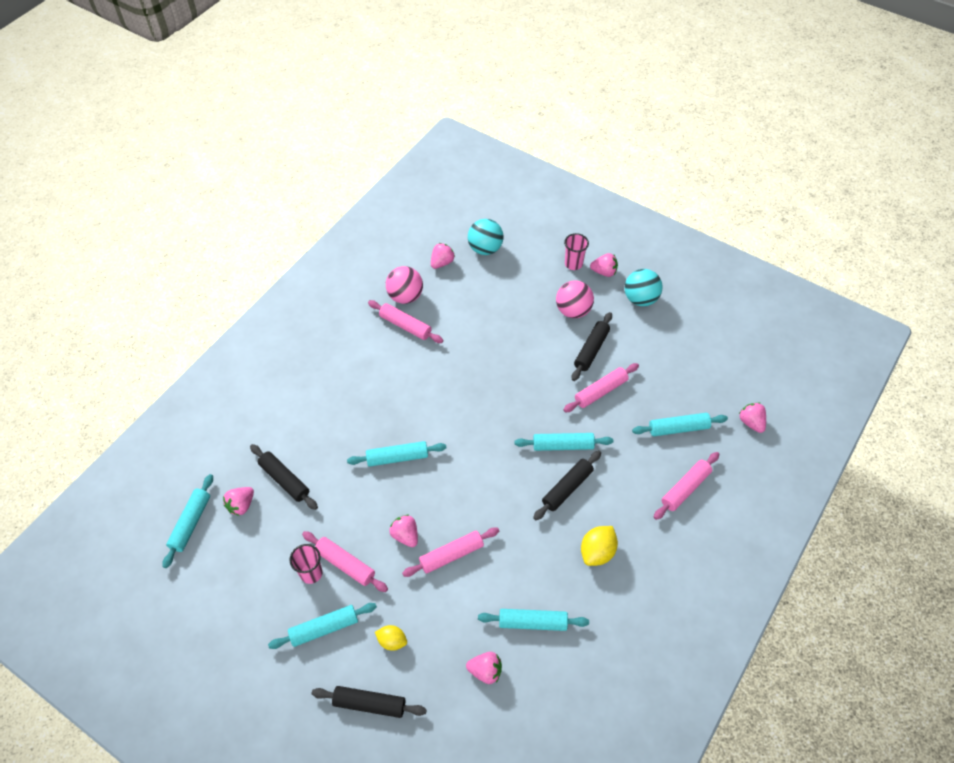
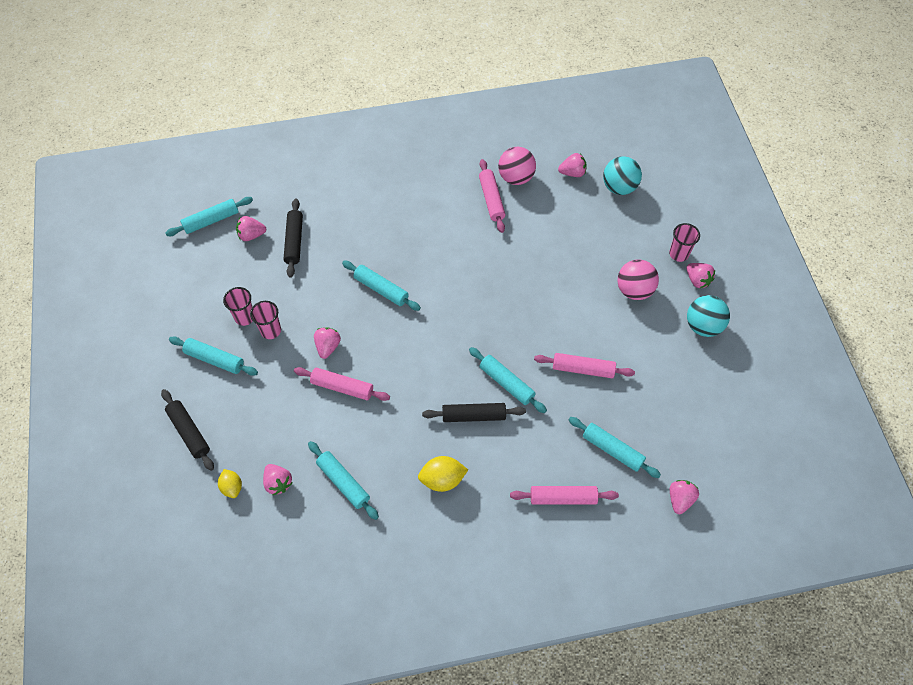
camera: 45 degrees right, 5 degrees up
pink rolling pin [302,531,388,592] -> pink cup [250,301,281,339]
yellow lemon [375,625,407,651] -> yellow lemon moved to [218,469,242,498]
black rolling pin [572,312,612,381] -> none

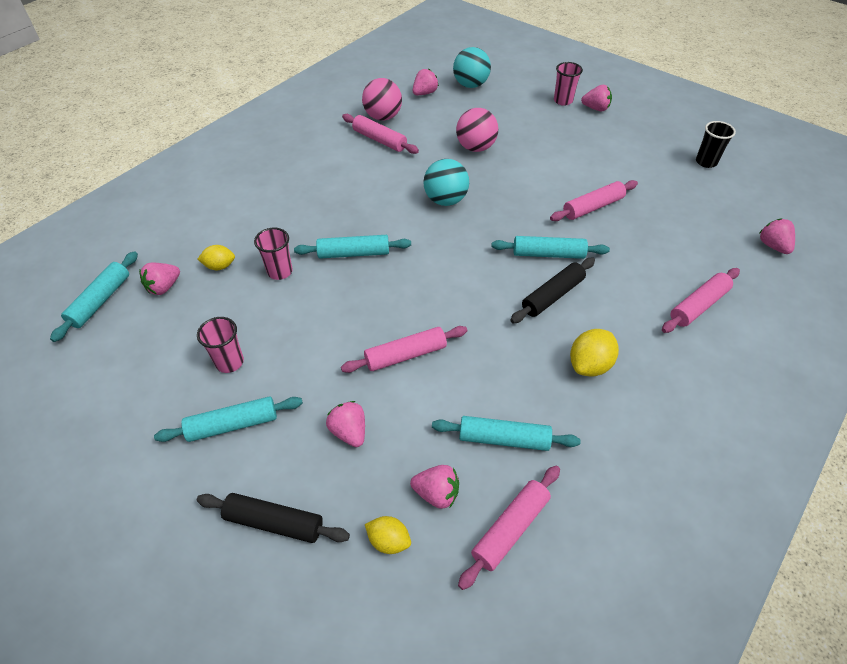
camera: 40 degrees left, 10 degrees down
pink cup [250,301,281,339] -> pink cup moved to [254,228,293,280]
black rolling pin [284,199,303,278] -> yellow lemon [198,245,235,270]
pink strawberry [314,327,341,359] -> pink strawberry moved to [326,401,365,447]
turquoise rolling pin [569,417,661,478] -> none
pink ball [618,259,659,300] -> pink ball moved to [456,108,498,152]
turquoise ball [687,295,730,337] -> turquoise ball moved to [423,159,469,206]
none -> pink rolling pin [458,466,560,590]
none -> black cup [696,121,736,168]

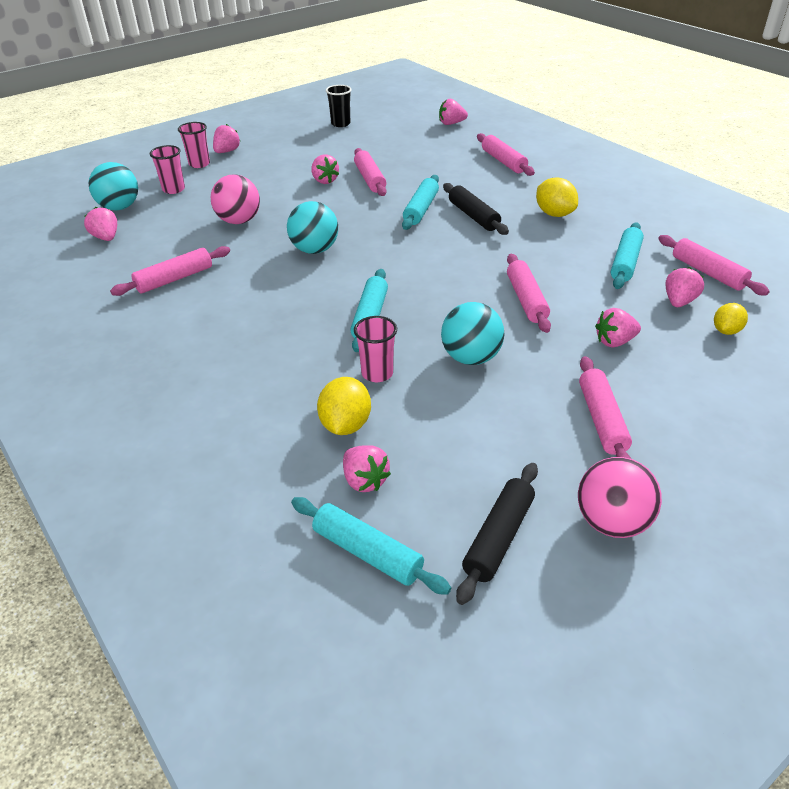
camera: 75 degrees left, 10 degrees down
turquoise rolling pin [154,396,303,442] -> pink rolling pin [579,356,632,459]
pink cup [197,317,244,373] -> pink cup moved to [150,145,185,194]
black rolling pin [197,493,350,543] -> black rolling pin moved to [456,463,538,605]
yellow lemon [198,245,235,270] -> yellow lemon [317,377,371,435], size x1.52
pink ball [362,78,402,121] -> pink ball moved to [578,457,662,538]
none -> pink strawberry [311,154,339,184]
none -> turquoise ball [441,302,504,365]

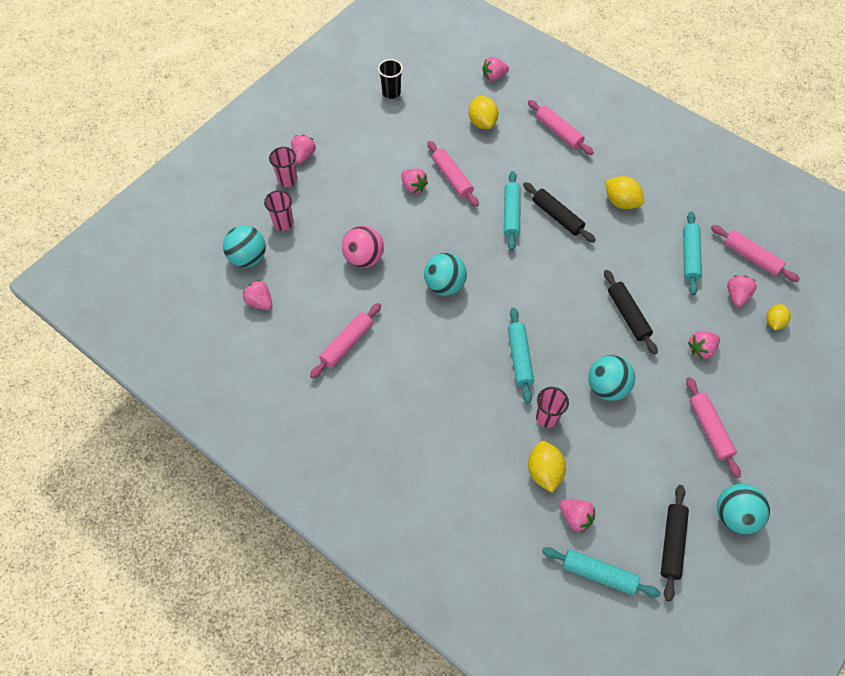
camera: 15 degrees left, 20 degrees up
pink rolling pin [507,254,551,333] -> black rolling pin [604,270,658,355]
pink ball [578,457,662,538] -> turquoise ball [717,484,770,535]
none -> yellow lemon [469,96,498,129]

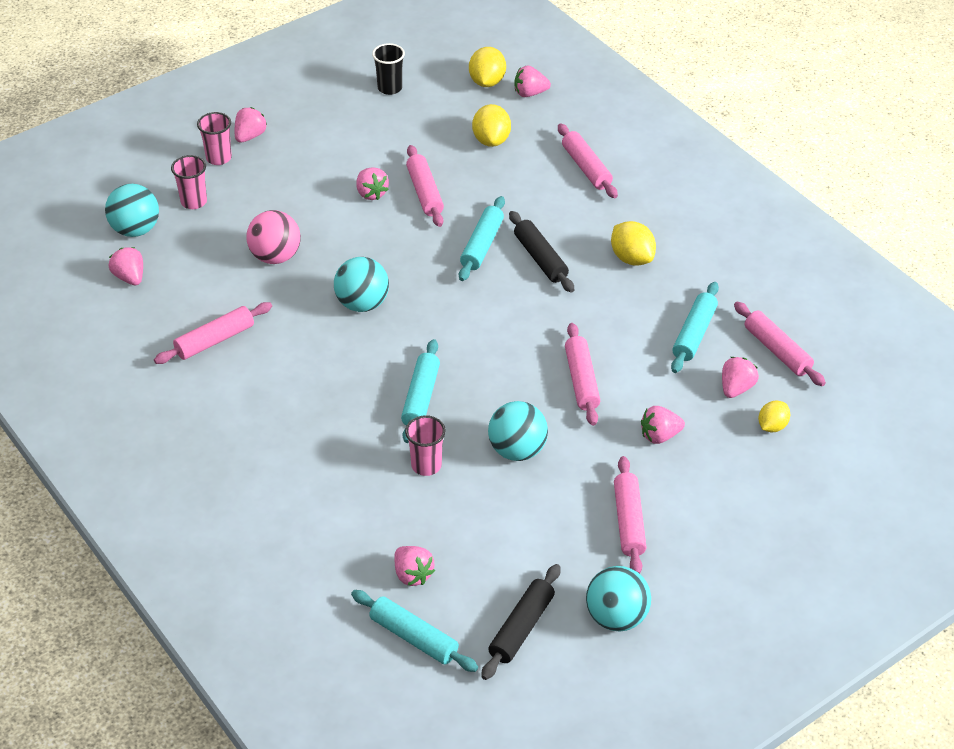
camera: 15 degrees right, 15 degrees down
yellow lemon [528,441,566,493] -> yellow lemon moved to [469,47,506,87]
black rolling pin [604,270,658,355] -> pink rolling pin [565,323,600,426]

